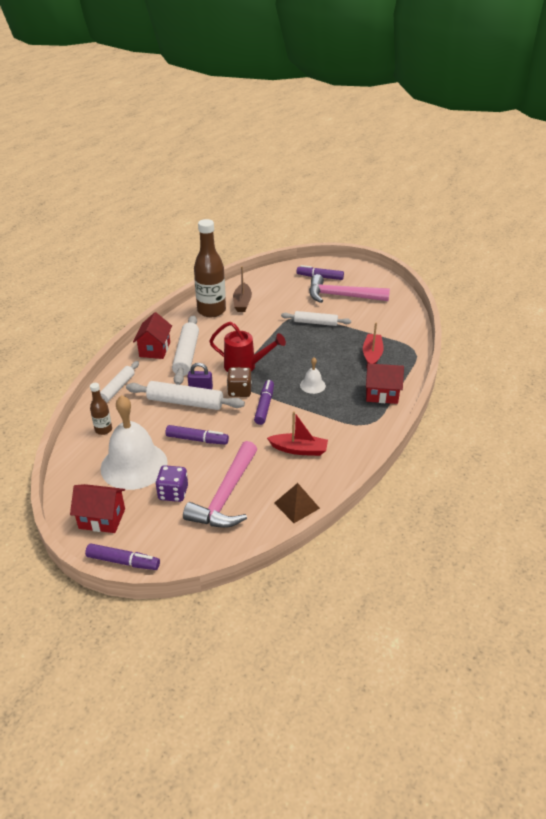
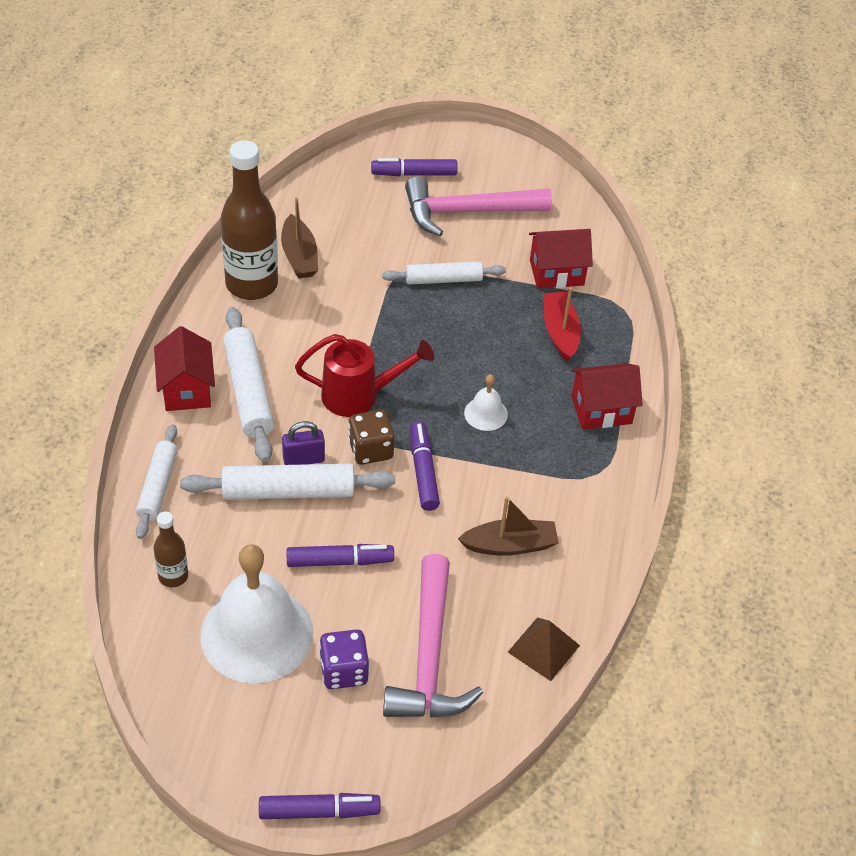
camera: 20 degrees left, 10 degrees up
red house [70,484,125,533] -> red house moved to [529,229,593,289]
red boat [267,411,328,456] -> brown boat [458,496,559,556]

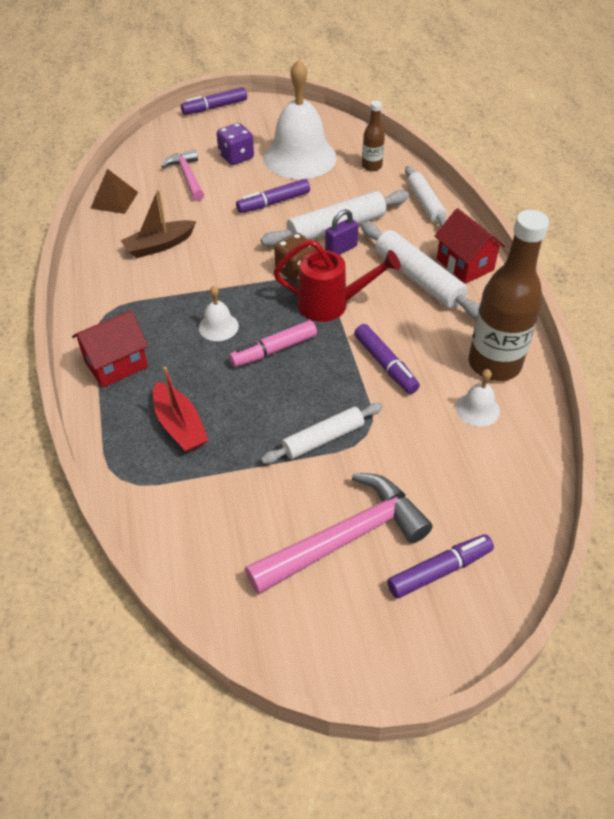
camera: 160 degrees right, 0 degrees up
brown boat [281,197,318,278] -> white bell [456,369,500,427]
red watering can [295,334,434,417] -> red watering can turned 150 degrees counterclockwise [273,239,401,322]
pink hammer [383,554,483,718] -> pink hammer [161,149,204,201], size x0.60
purple marker [410,422,440,511] -> purple marker moved to [354,324,420,394]
red house [529,229,593,289] -> none
none -> pink marker [229,320,317,367]

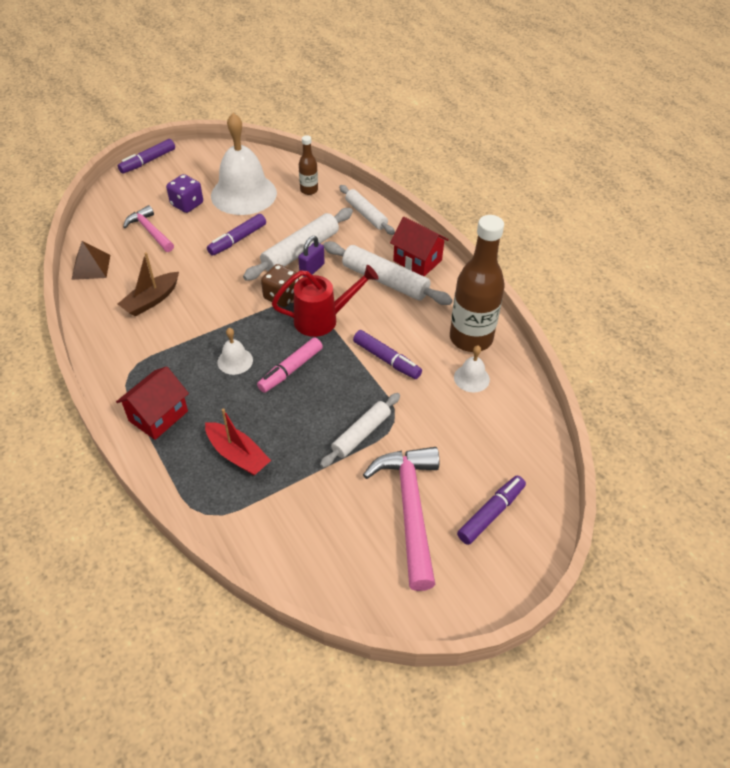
camera: 20 degrees left, 0 degrees up
pink hammer [245,473,433,595] -> pink hammer turned 45 degrees counterclockwise [363,447,439,591]

